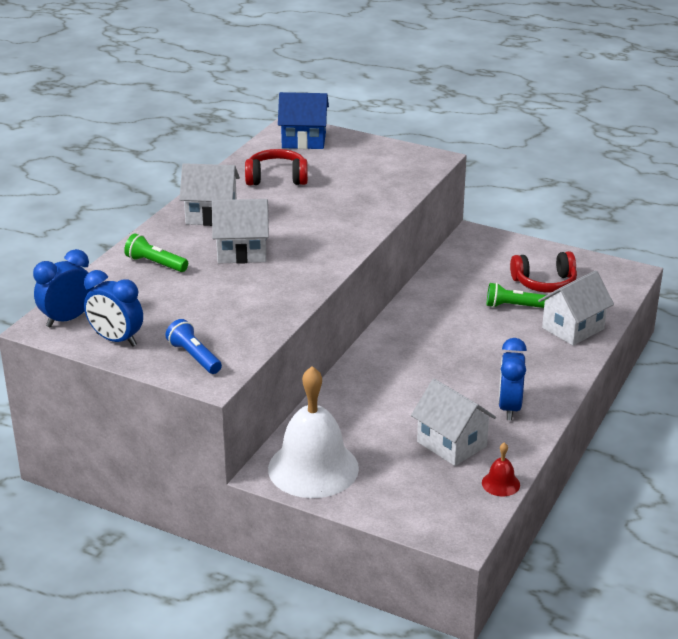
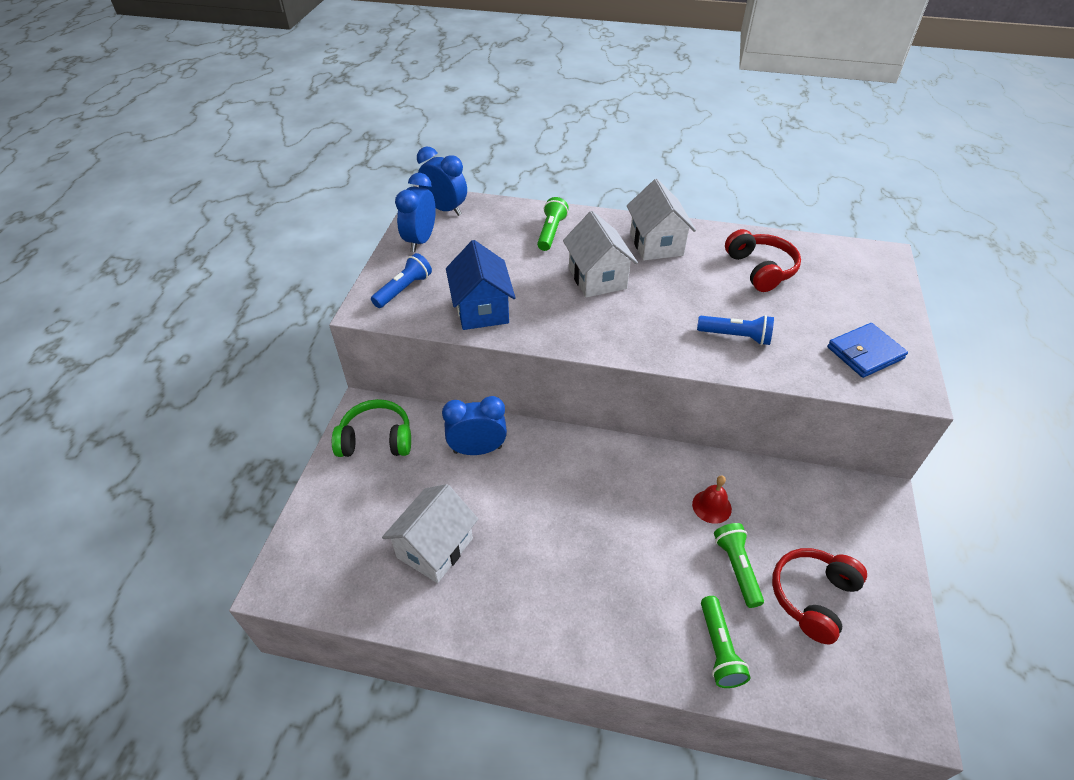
camera: 75 degrees right, 15 degrees up
white bell [268,366,359,498] -> green headphones [332,399,411,457]
blue house [278,92,329,149] -> blue house moved to [446,240,515,330]
red bell [482,442,520,496] -> red bell moved to [692,475,732,524]
blue clock [498,338,527,420] -> blue clock moved to [442,396,507,455]
red headphones [510,251,577,293] -> red headphones turned 60 degrees clockwise [772,548,867,644]
white house [538,270,614,345] -> green flashlight [701,596,751,688]
none -> blue flashlight [697,315,774,345]
none -> blue wallet [827,323,908,378]

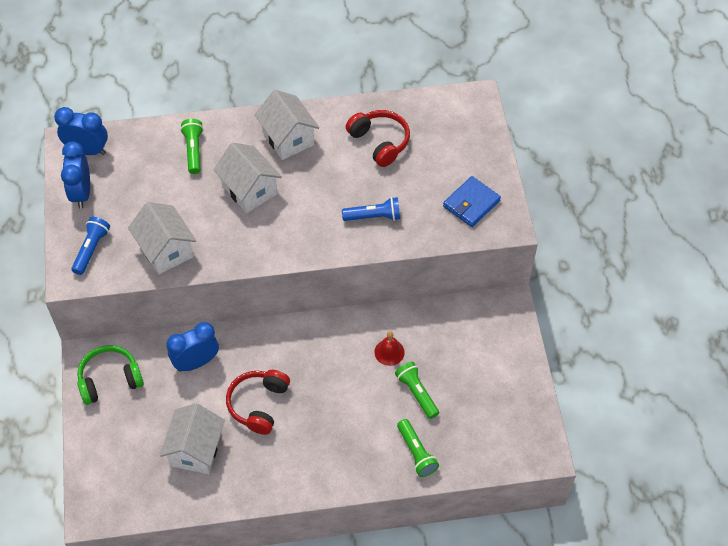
camera: 20 degrees left, 10 degrees up
blue house [446,240,515,330] -> white house [128,202,196,274]
red headphones [772,548,867,644] -> red headphones moved to [226,370,290,435]

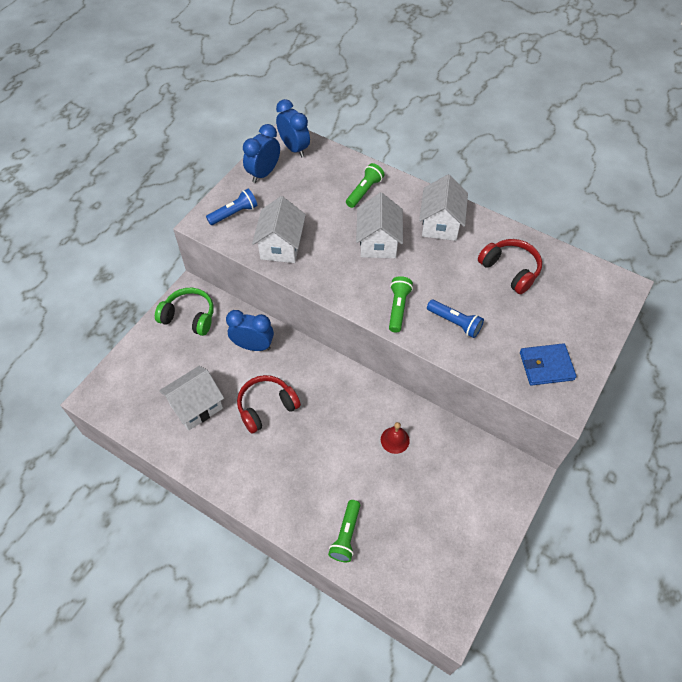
camera: 40 degrees right, 0 degrees up
red headphones [346,110,410,167] -> red headphones turned 45 degrees counterclockwise [478,239,542,294]
green flashlight [395,362,439,419] -> green flashlight moved to [389,276,413,333]

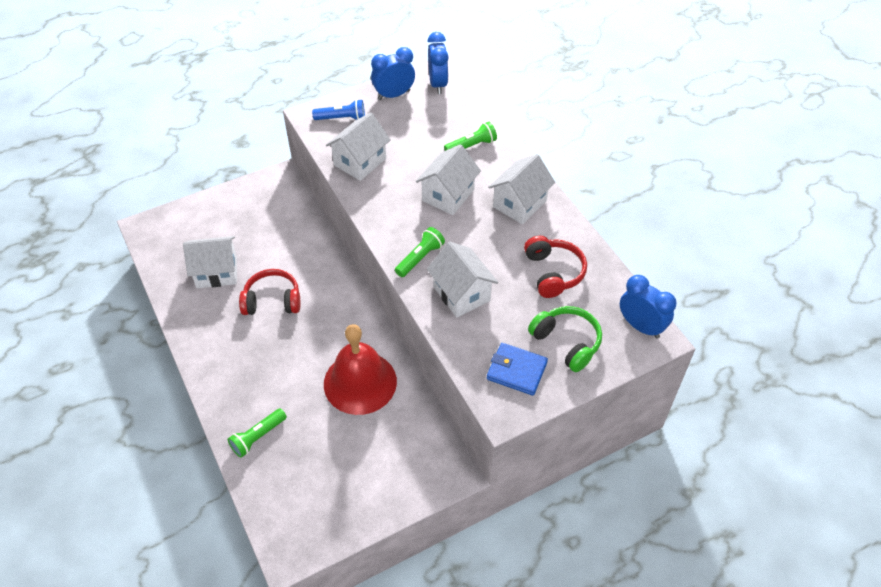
camera: 30 degrees right, 5 degrees down
green headphones [155,288,214,336] -> green headphones moved to [528,306,602,372]
blue clock [226,310,274,351] -> blue clock moved to [620,275,677,339]
red bell [381,422,410,454] -> red bell [324,324,397,415], size x2.41
blue flashlight [427,299,484,338] -> white house [427,242,498,317]

